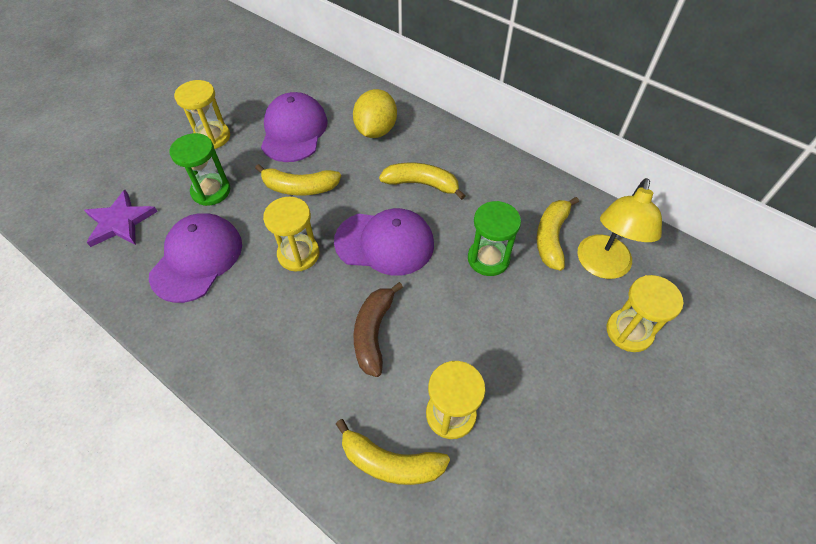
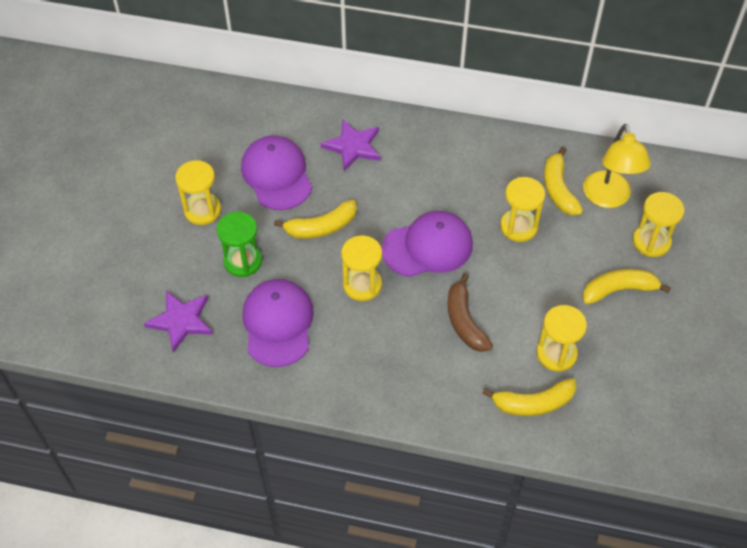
camera: 25 degrees left, 0 degrees up
yellow lemon [353,89,397,138] -> purple star [320,119,380,171]
yellow banana [379,163,465,200] -> yellow banana moved to [583,269,671,304]
green hourglass [468,201,521,276] -> yellow hourglass [500,177,545,242]

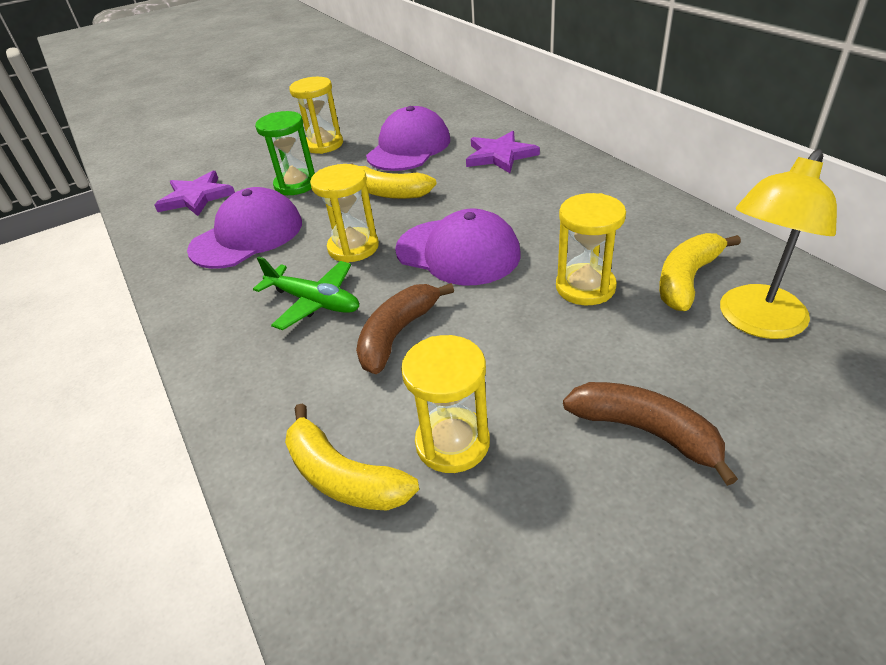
camera: 50 degrees right, 15 degrees down
yellow banana [583,269,671,304] -> brown banana [563,382,738,486]
yellow hourglass [633,192,684,257] -> none
none -> green plane [253,256,359,330]

